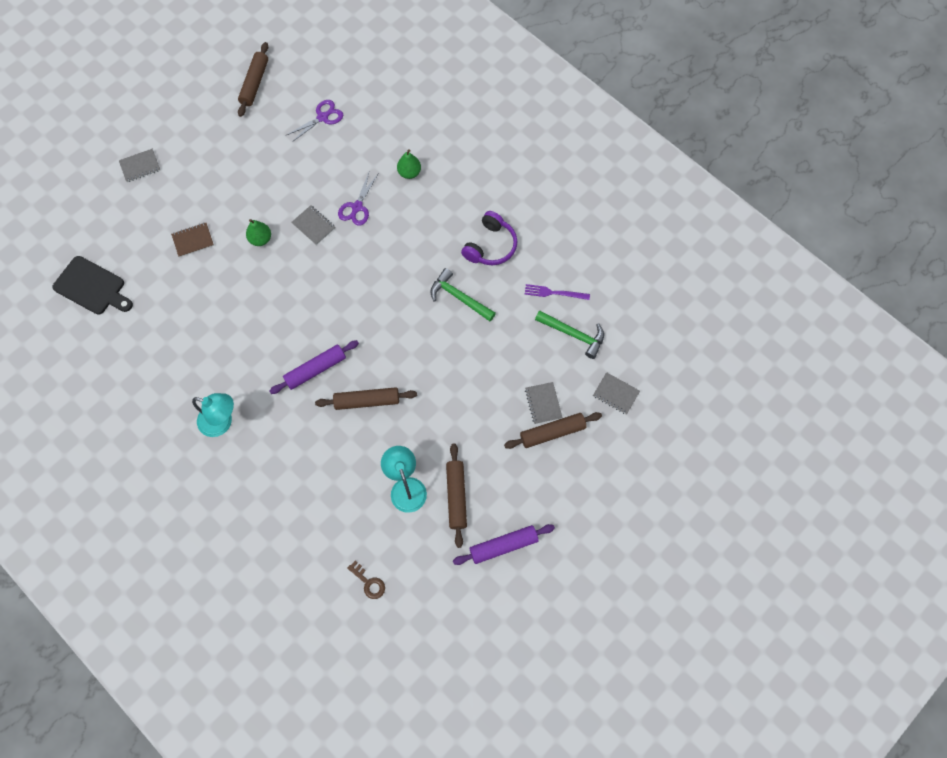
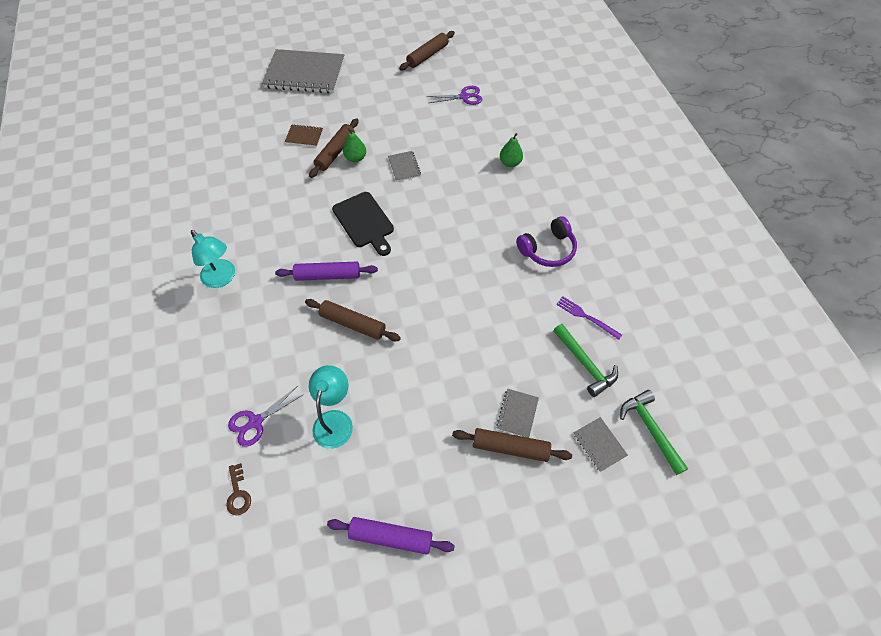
camera: 30 degrees right, 10 degrees down
black cutting board [52,256,133,315] -> black cutting board moved to [332,192,394,256]
grey notebook [119,149,160,182] -> grey notebook [262,49,344,93], size x2.35
purple scissors [338,173,378,226] -> purple scissors moved to [228,387,304,447]
green hammer [431,268,496,321] -> green hammer moved to [620,390,688,475]
brown rolling pin [446,444,467,548] -> brown rolling pin moved to [309,118,359,178]

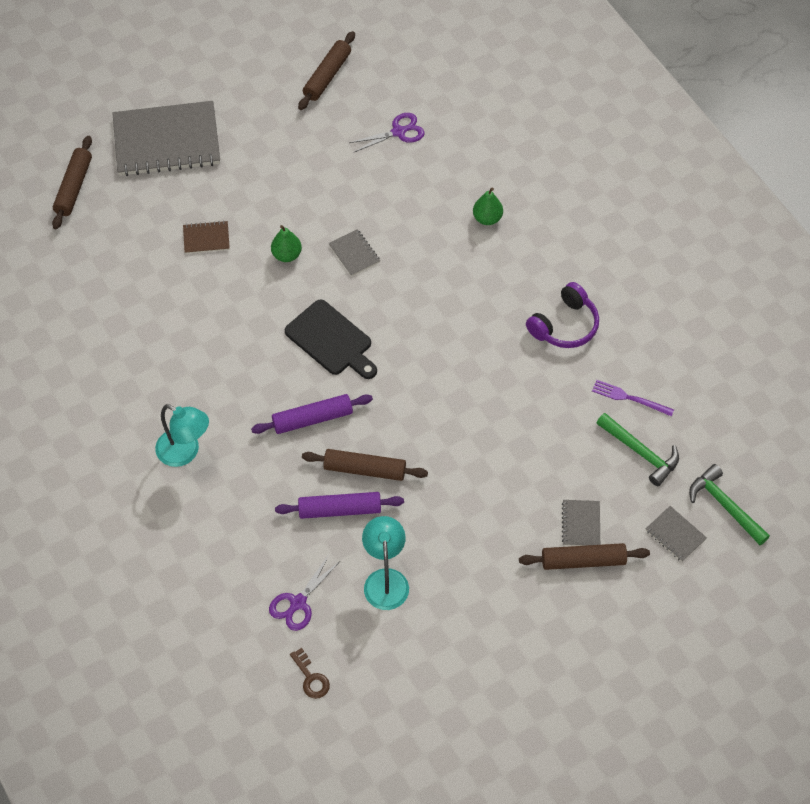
camera: 15 degrees left, 0 degrees up
brown rolling pin [309,118,359,178] -> brown rolling pin moved to [52,136,92,229]
purple rolling pin [327,517,455,555] -> purple rolling pin moved to [275,492,404,519]

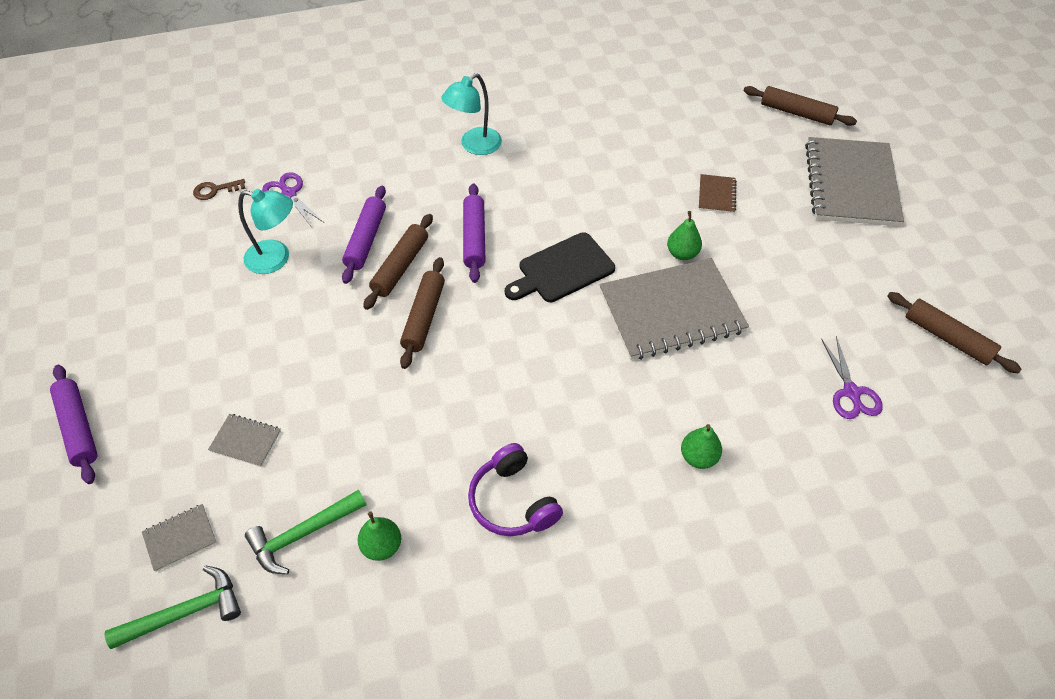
camera: 105 degrees right, 5 degrees down
grey notebook [329,229,380,277] -> grey notebook [599,258,749,360], size x2.35
brown rolling pin [519,543,650,570] -> brown rolling pin moved to [400,257,445,369]
purple fork [592,380,674,416] -> green pear [358,512,401,561]
none -> purple rolling pin [50,365,97,484]

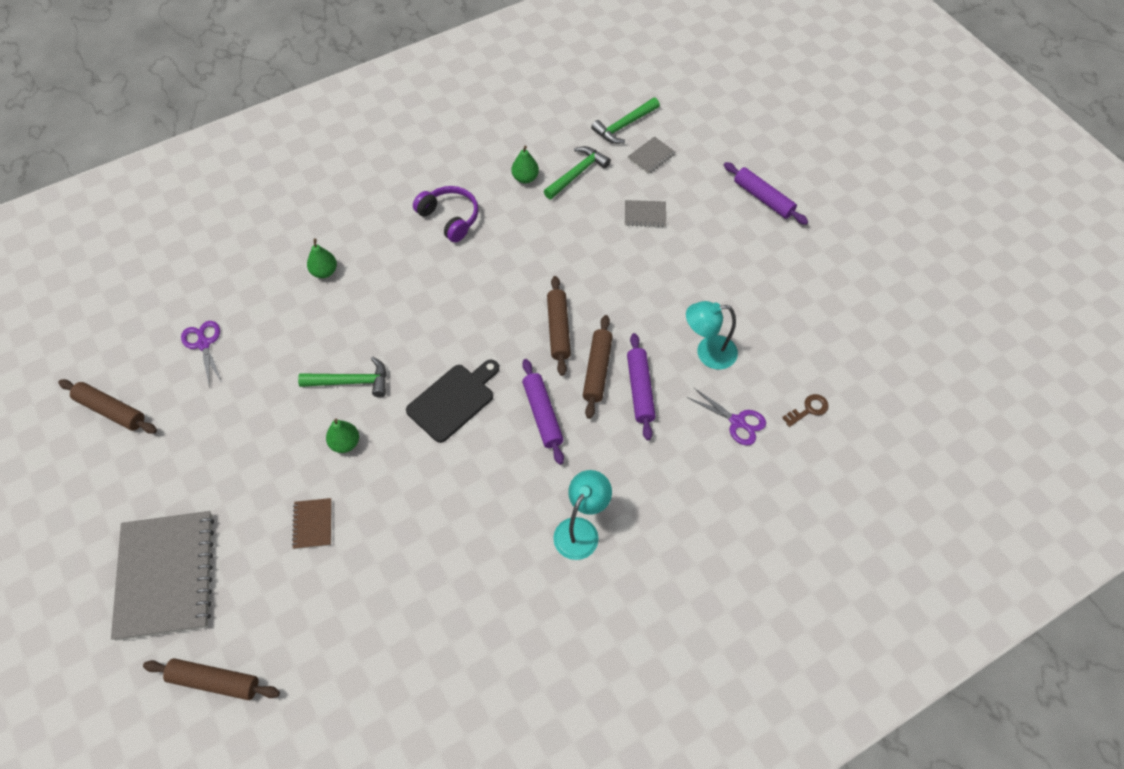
camera: 165 degrees right, 5 degrees up
grey notebook [599,258,749,360] -> green hammer [298,357,386,397]

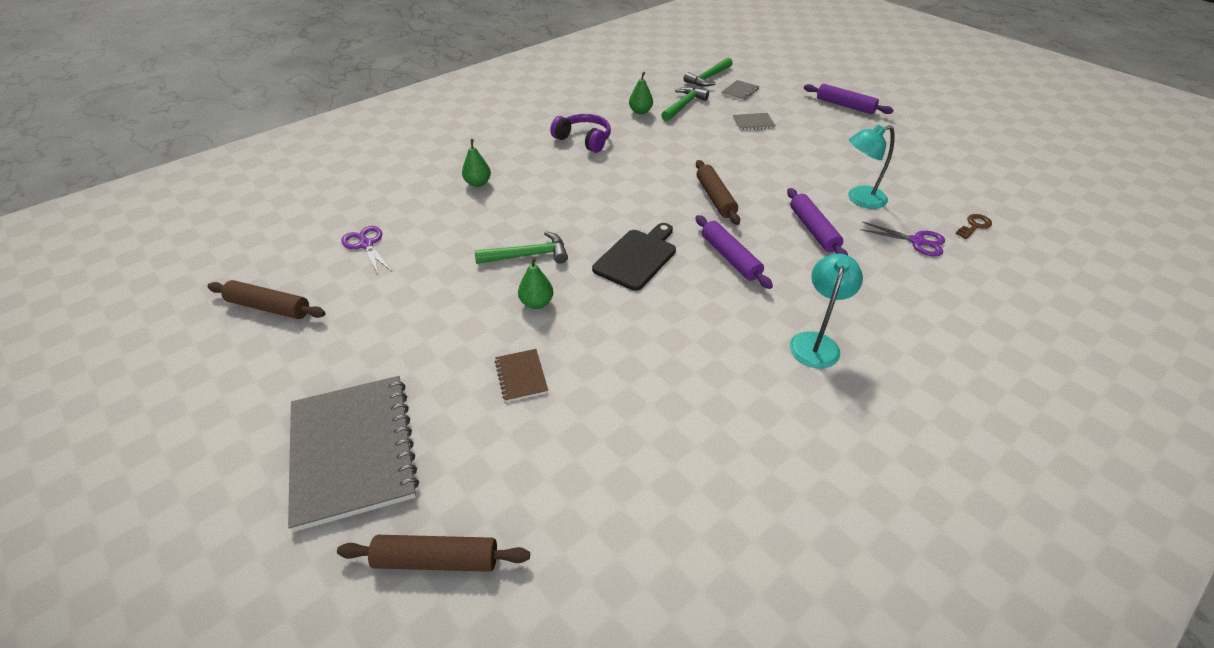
camera: 10 degrees left, 15 degrees down
brown rolling pin [583,315,613,419] -> none

